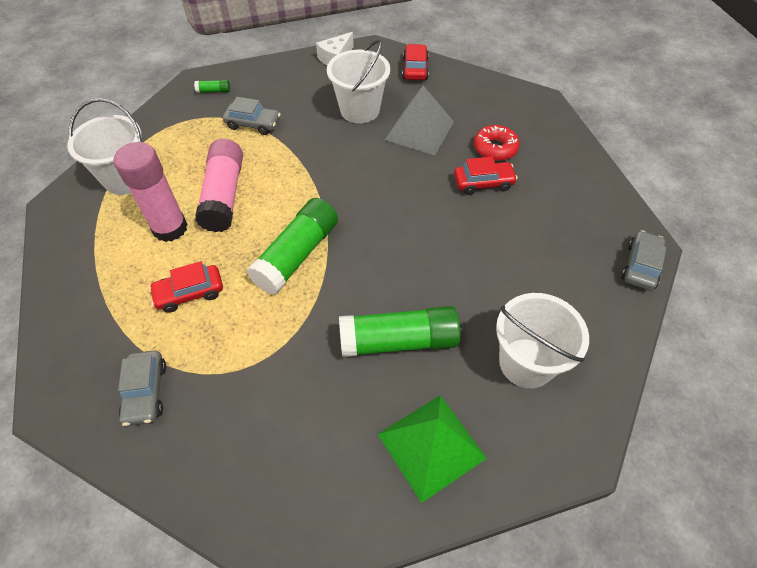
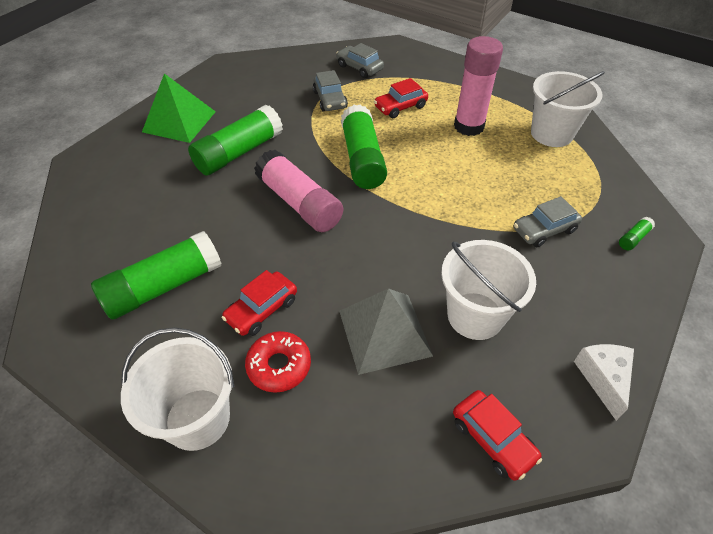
camera: 140 degrees right, 5 degrees down
red car [149,261,223,313] -> red car turned 150 degrees counterclockwise [374,78,428,118]
pink glue stick [195,139,243,232] -> pink glue stick moved to [254,150,343,232]
white bucket [496,293,589,388] -> white bucket moved to [121,327,234,451]
grey car [621,230,666,291] -> grey car moved to [313,70,348,111]
none -> green glue stick [91,231,222,320]

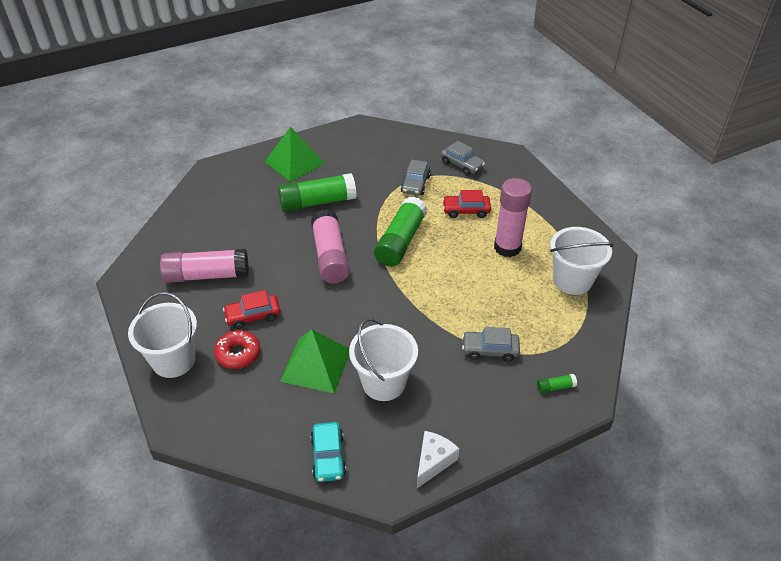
camera: 30 degrees right, 5 degrees down
green glue stick [91,231,222,320] -> pink glue stick [160,249,249,283]
grey car [336,43,384,78] -> grey car turned 150 degrees clockwise [441,141,485,175]
grey pyramid [339,288,433,375] -> green pyramid [280,329,349,393]
red car [453,390,542,481] -> turquoise car [311,422,346,482]

